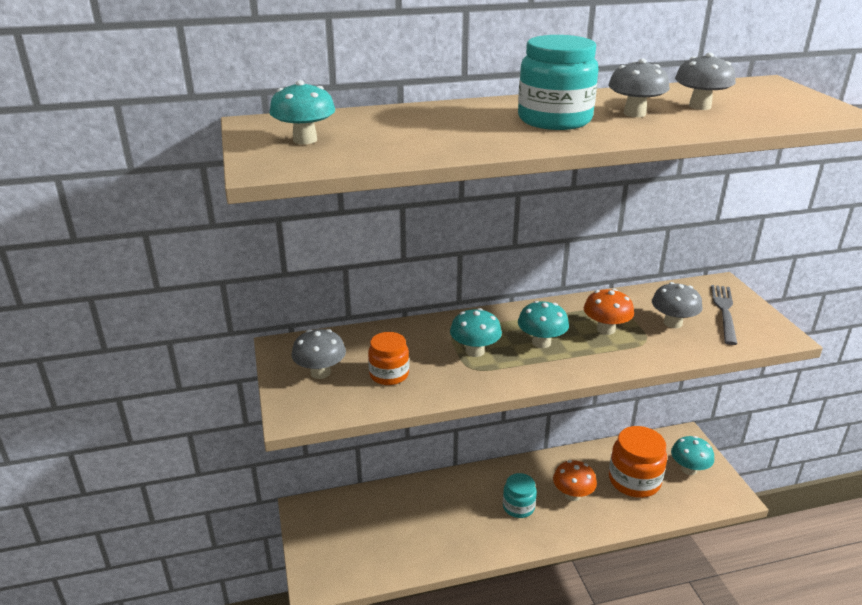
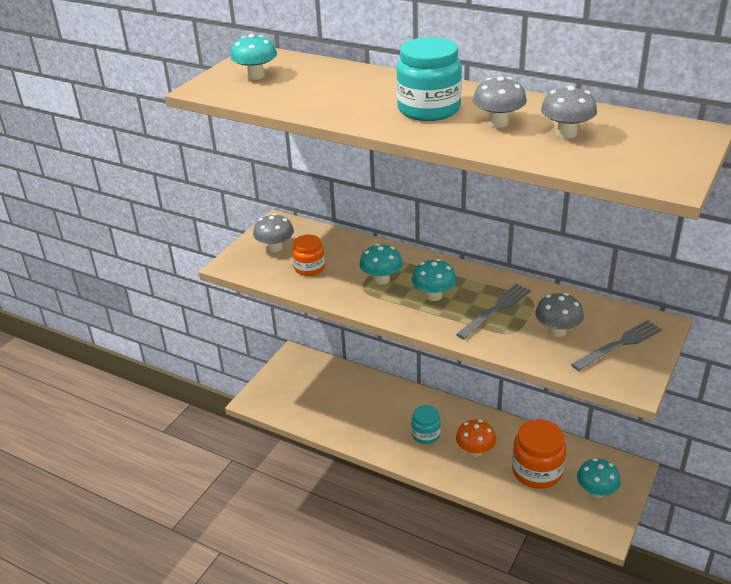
camera: 45 degrees right, 5 degrees up
orange mushroom [584,289,634,335] -> grey fork [456,284,531,339]

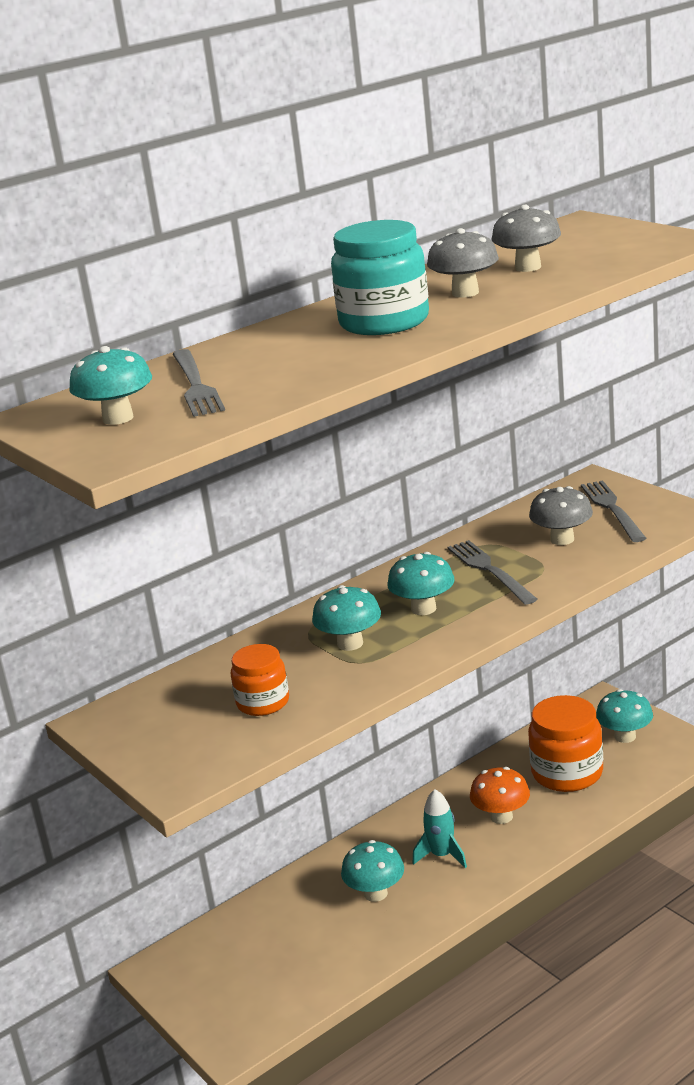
camera: 65 degrees left, 10 degrees down
grey mushroom [253,214,294,252] -> none
turquoise jar [411,405,441,444] -> turquoise rocket [413,789,467,868]
none -> grey fork [173,349,225,417]
none -> turquoise mushroom [341,840,404,902]

